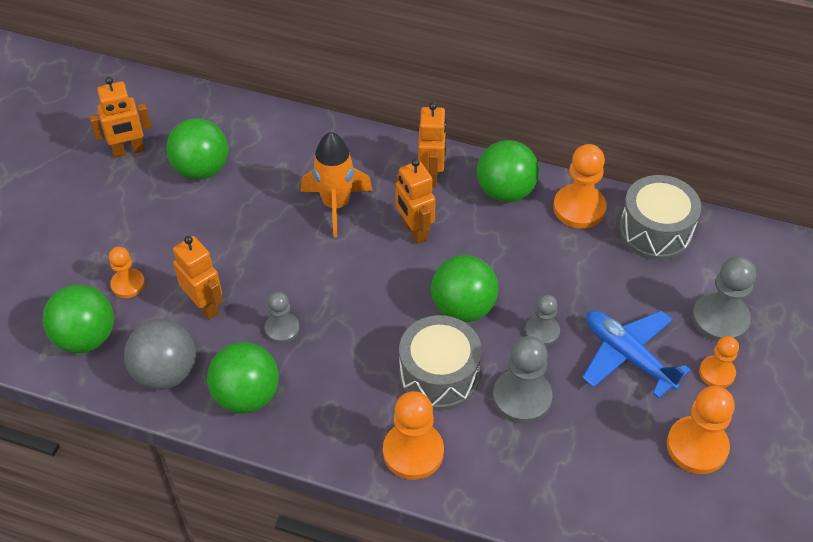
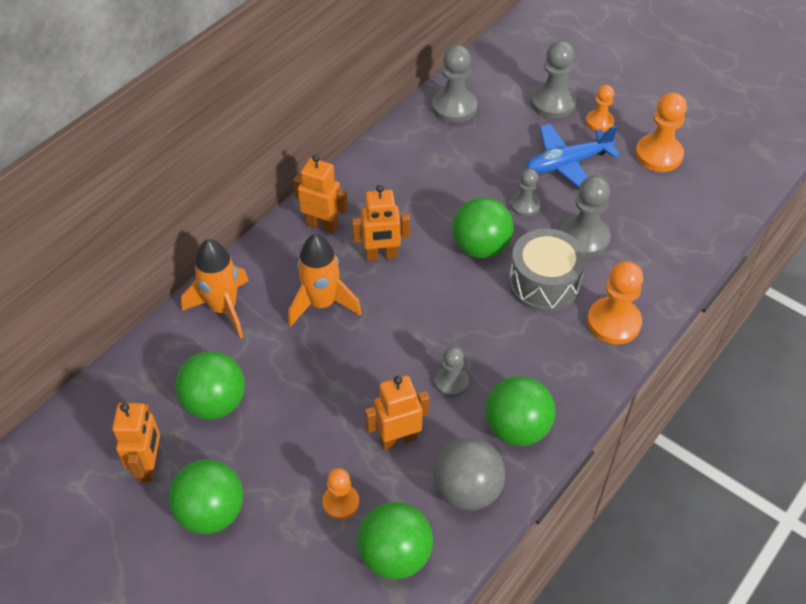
camera: 70 degrees left, 0 degrees up
green ball [477,140,539,202] -> green ball moved to [169,459,243,534]
orange pawn [553,144,607,229] -> none
grey drum [619,175,701,260] -> grey pawn [432,45,477,123]
none -> orange rocket [181,239,249,339]

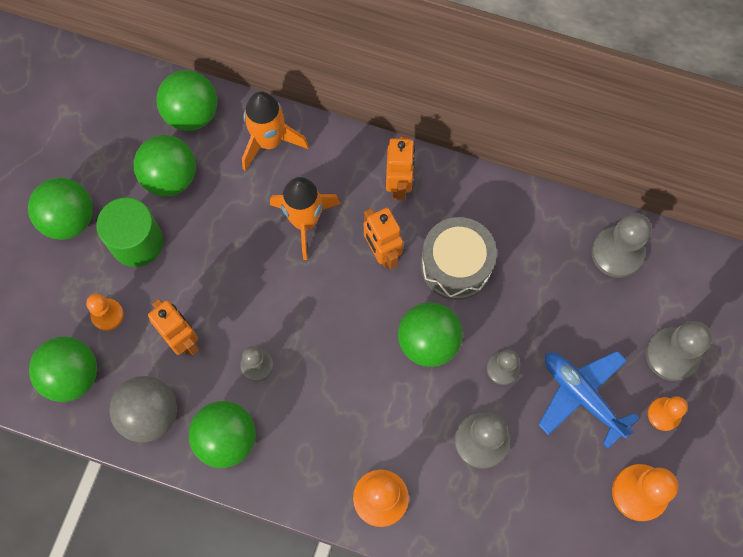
camera: 70 degrees right, 20 degrees up
orange robot [112,403,160,482] -> none
grey drum [509,229,586,312] -> grey drum moved to [421,217,497,300]
none -> green cylinder [97,197,163,267]
none -> green ball [156,70,217,131]

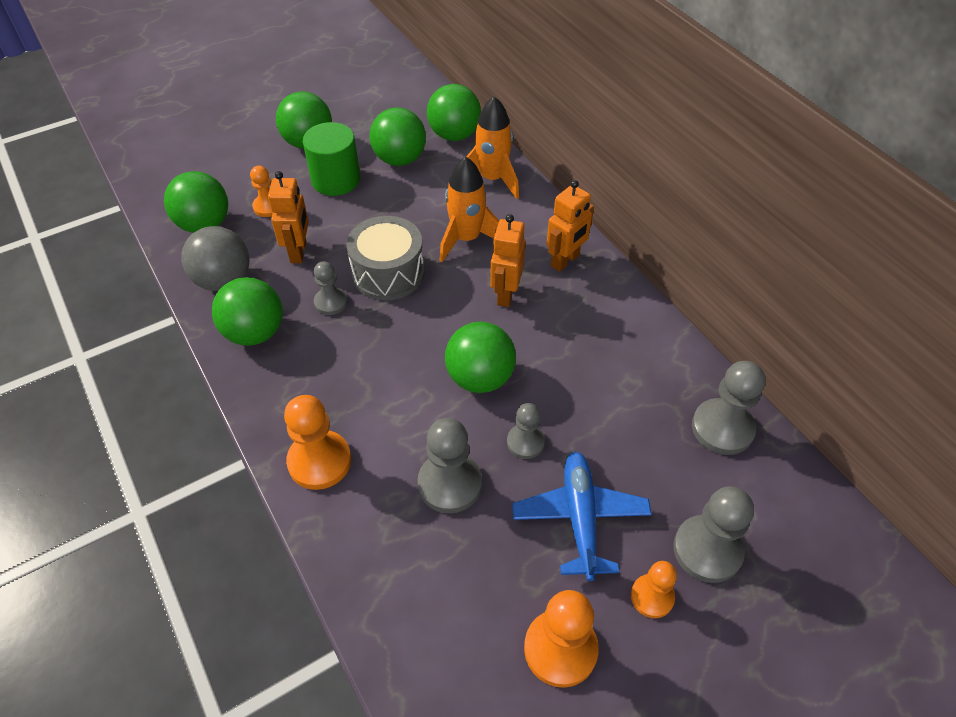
camera: 40 degrees right, 20 degrees down
grey drum [421,217,497,300] -> grey drum moved to [346,216,424,300]

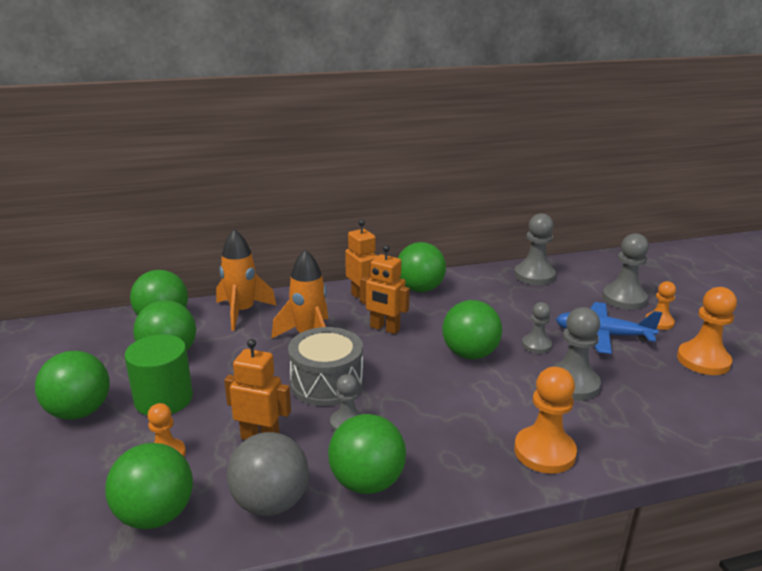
camera: 75 degrees left, 25 degrees down
none -> green ball [398,242,446,292]

